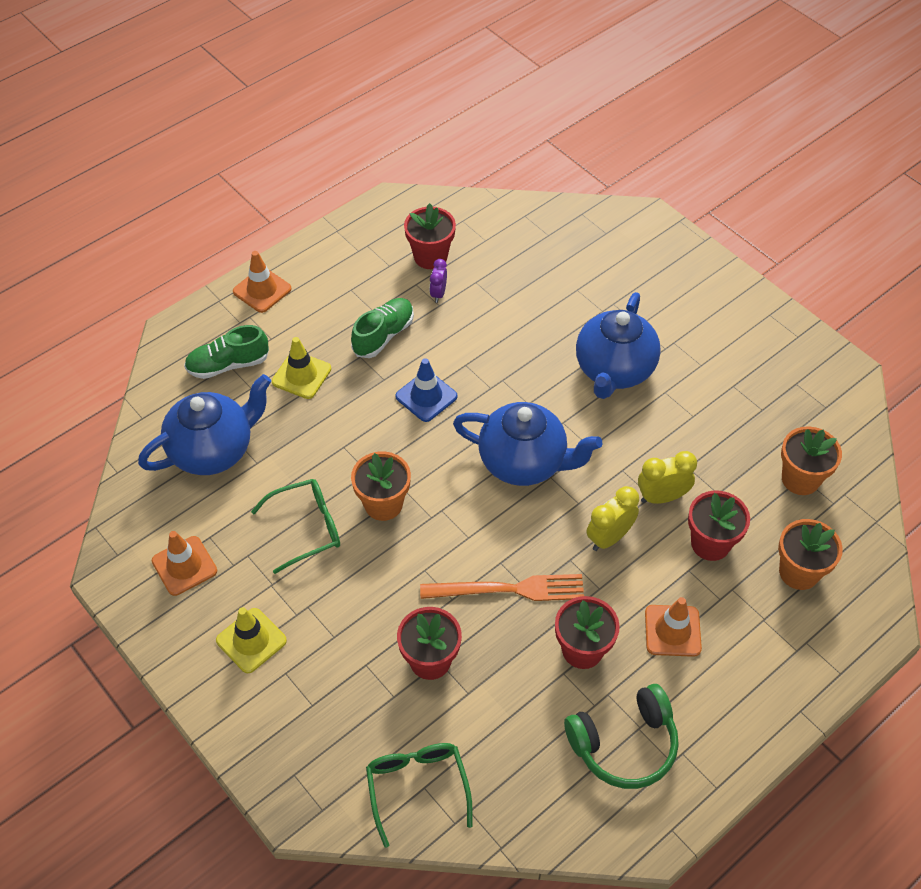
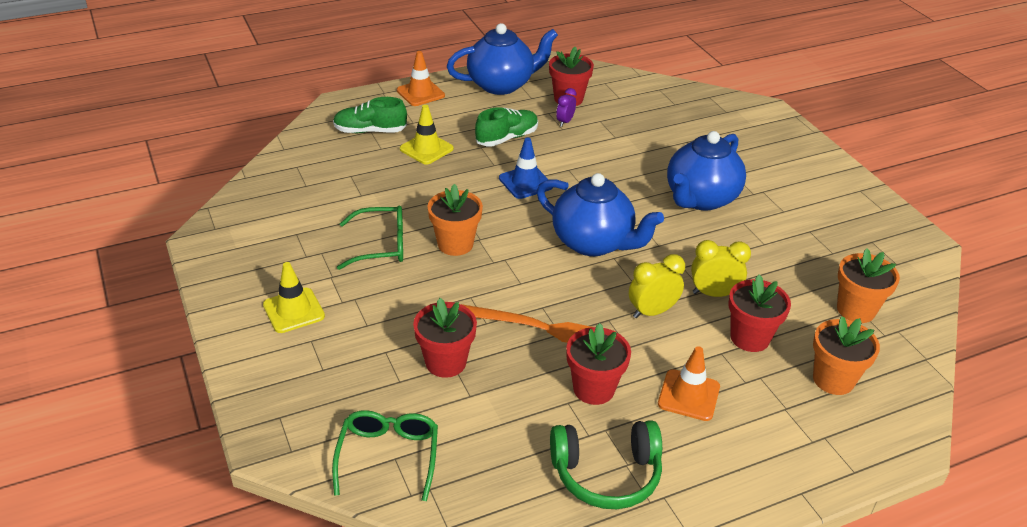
camera: 15 degrees right, 15 degrees down
blue teapot [138,374,271,475] -> blue teapot moved to [447,23,558,95]
orange traffic cone [152,531,217,596] -> none

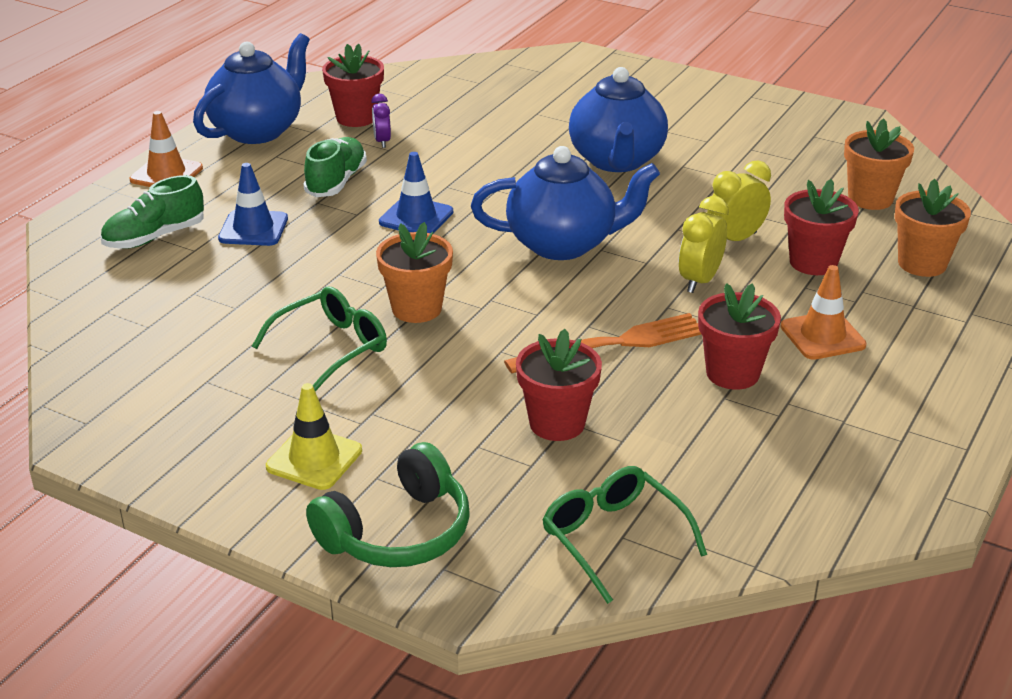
camera: 35 degrees left, 5 degrees down
yellow traffic cone [400,105,454,165] -> blue traffic cone [218,163,288,246]
green headphones [550,420,662,509] -> green headphones moved to [306,442,470,567]

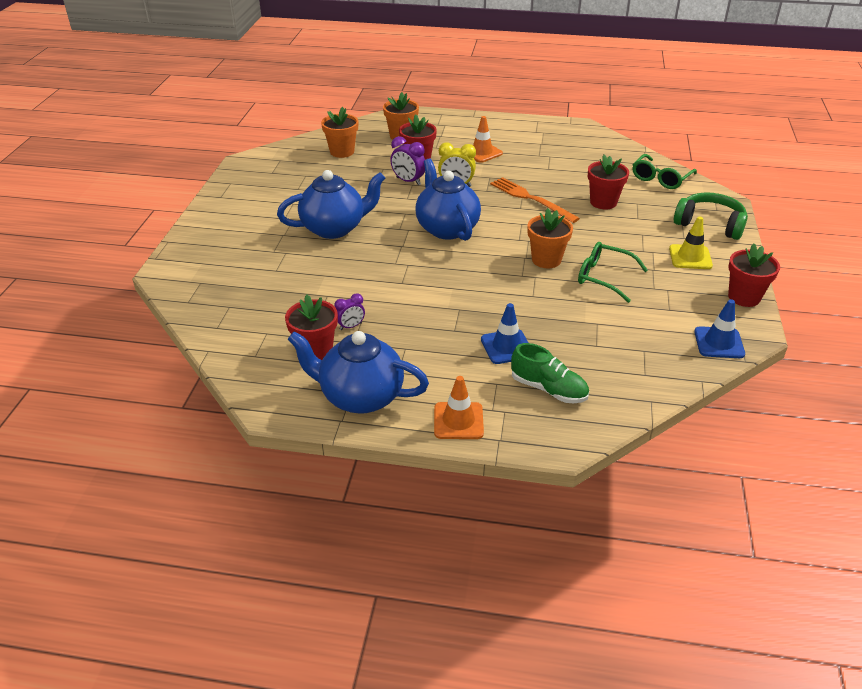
camera: 110 degrees left, 5 degrees up
green shoe [303,137,367,197] -> none
blue traffic cone [379,152,453,233] -> blue traffic cone moved to [694,299,745,358]
red flower pot [698,283,781,390] -> red flower pot moved to [728,243,780,307]
yellow clock [707,160,771,241] -> purple clock [390,136,425,185]

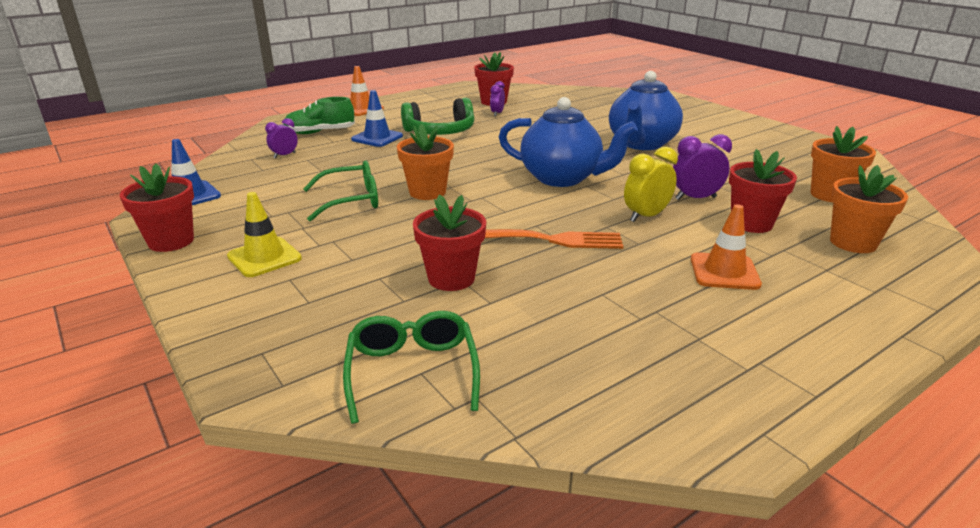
camera: 135 degrees right, 10 degrees down
blue teapot [288,331,429,414] -> none
green headphones [674,192,748,240] -> green headphones moved to [401,98,474,135]
none -> purple clock [265,118,298,158]

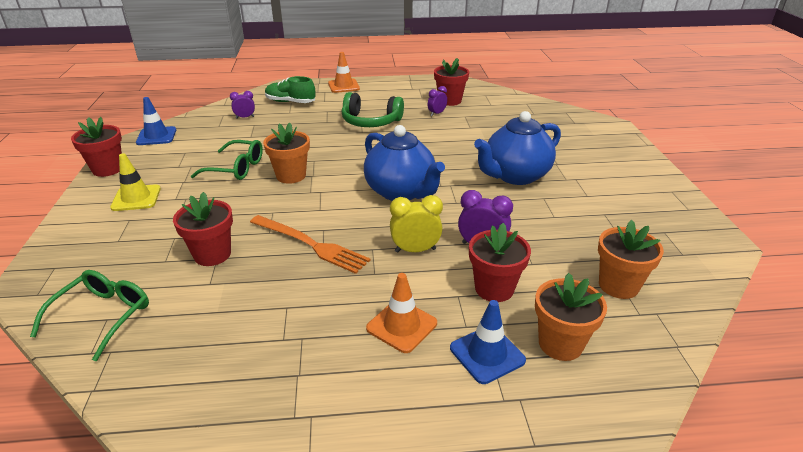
camera: 30 degrees right, 5 degrees up
blue traffic cone [351,90,403,147] -> blue traffic cone moved to [450,300,526,384]

